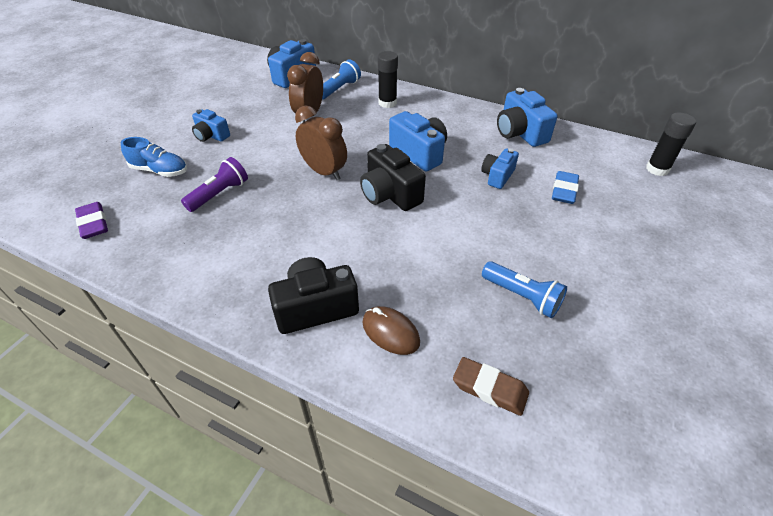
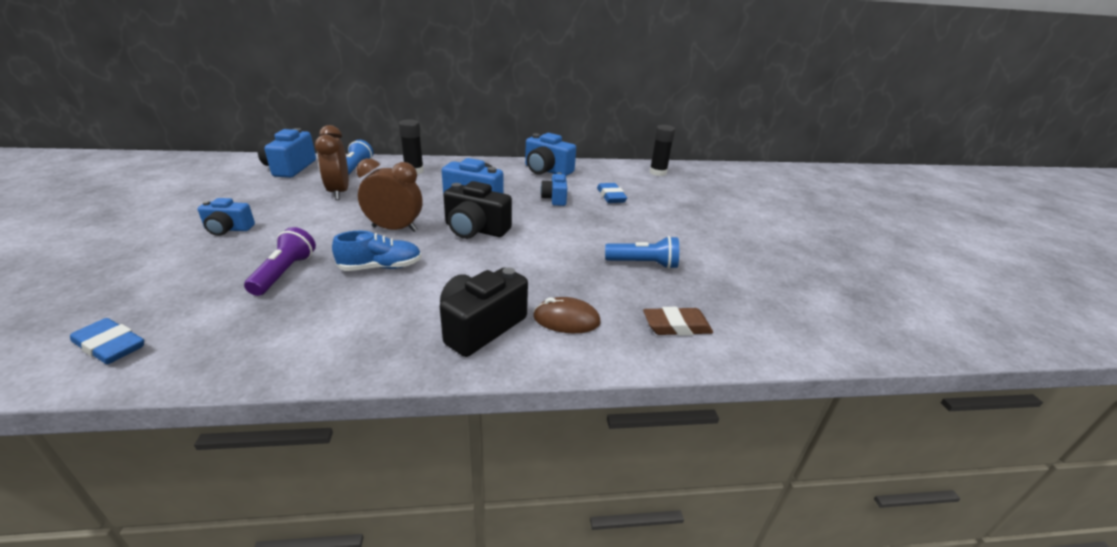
camera: 35 degrees left, 15 degrees down
purple eraser [75,202,108,239] -> blue eraser [70,318,144,364]
blue shoe [121,137,187,177] -> blue shoe moved to [332,231,422,271]

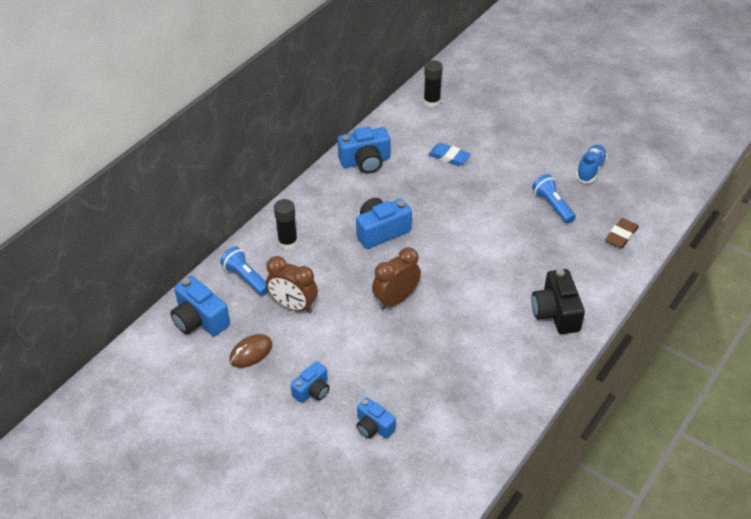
camera: 45 degrees left, 15 degrees up
blue eraser [70,318,144,364] -> none
purple flashlight [244,227,316,296] -> none
blue shoe [332,231,422,271] -> blue shoe moved to [576,144,607,183]
black camera [443,181,512,239] -> none
brown mouse [533,297,601,333] -> brown mouse moved to [230,334,272,368]
blue camera [540,172,567,206] -> blue camera moved to [356,397,396,439]
blue flashlight [605,236,679,269] -> blue flashlight turned 75 degrees counterclockwise [532,174,576,224]

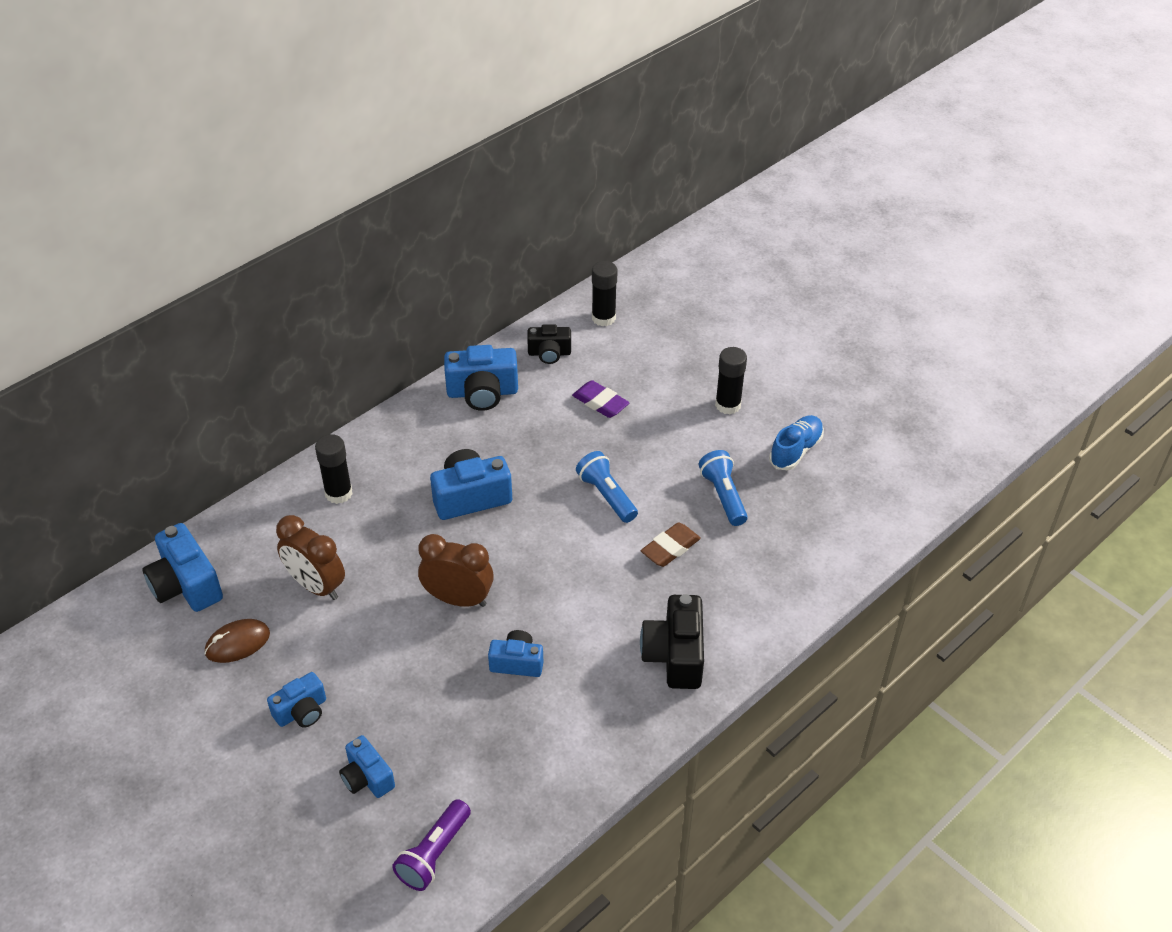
camera: 10 degrees right, 0 degrees up
blue flashlight [220,246,268,296] -> blue flashlight moved to [576,451,638,523]
brown clock [372,247,421,310] -> brown clock turned 45 degrees clockwise [418,534,494,607]
blue eraser [428,143,471,166] -> purple eraser [572,380,630,418]
brown eraser [605,218,639,248] -> brown eraser moved to [641,522,701,567]
none -> purple flashlight [392,799,471,891]
none -> blue camera [488,630,543,677]
none -> black camera [527,324,571,364]
none -> black glue stick [715,347,747,415]

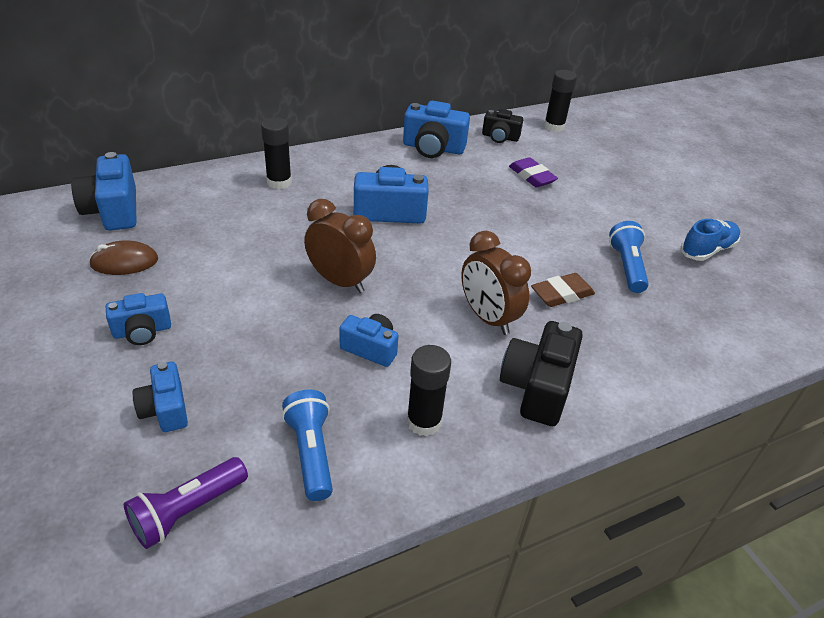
camera: 15 degrees right, 5 degrees down
brown clock [276,515,345,600] -> brown clock moved to [461,231,531,335]
blue flashlight [576,451,638,523] -> blue flashlight moved to [282,389,333,501]
black glue stick [715,347,747,415] -> black glue stick moved to [407,345,451,436]

